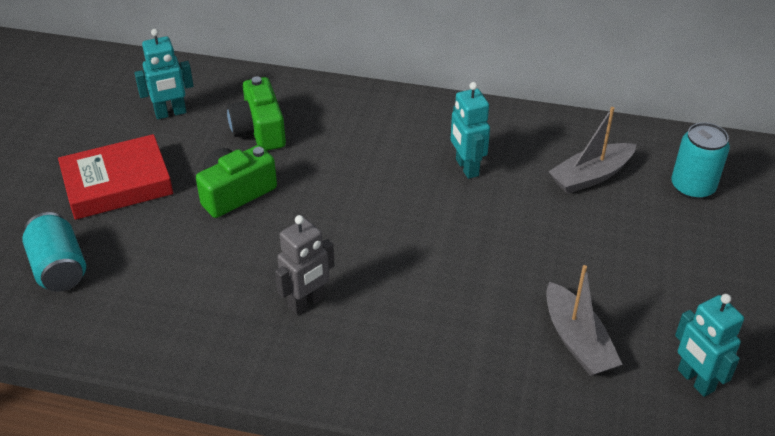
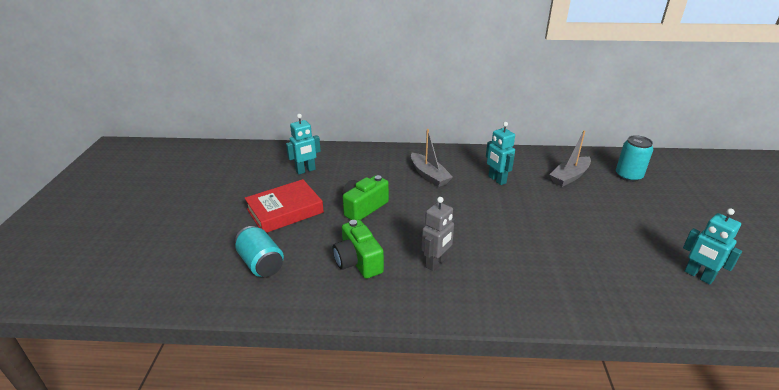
camera: 10 degrees left, 10 degrees down
green camera [227,76,286,151] -> green camera moved to [333,220,384,279]
grey boat [546,265,623,376] -> grey boat moved to [411,129,453,187]

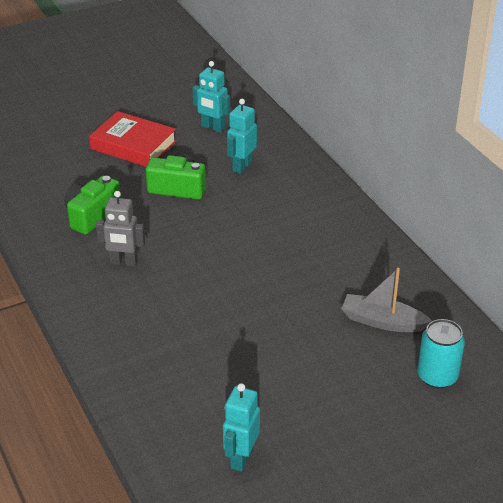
camera: 60 degrees right, 5 degrees up
turquoise can [235,226,284,277] -> none
grey boat [411,129,453,187] -> none
turquoise robot [486,122,515,185] -> turquoise robot moved to [227,99,257,174]

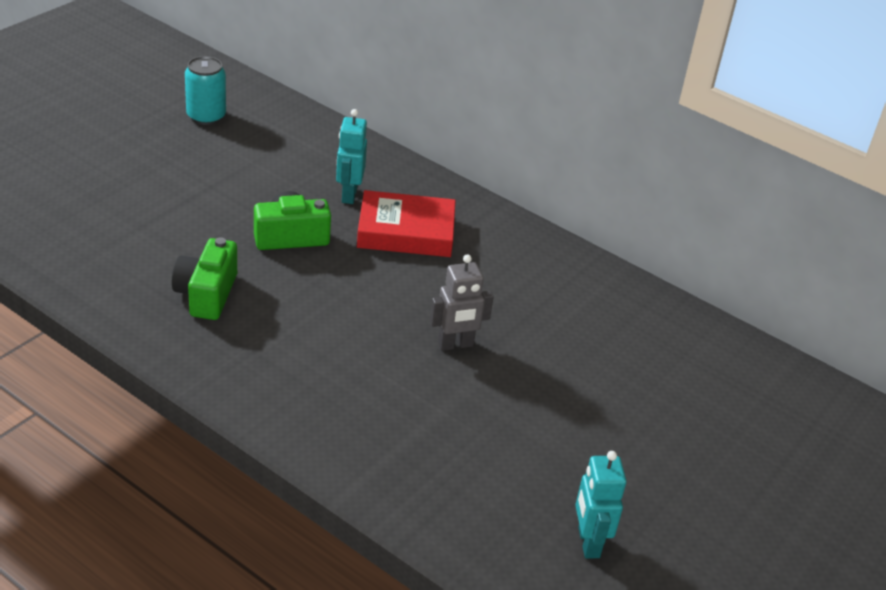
camera: 30 degrees left, 0 degrees up
red book [89,111,177,167] -> red book moved to [357,190,456,257]
grey robot [96,191,145,266] -> grey robot moved to [430,254,494,351]
turquoise robot [192,61,230,132] -> none
grey boat [341,268,432,332] -> none
turquoise can [417,319,465,389] -> turquoise can moved to [185,56,226,125]

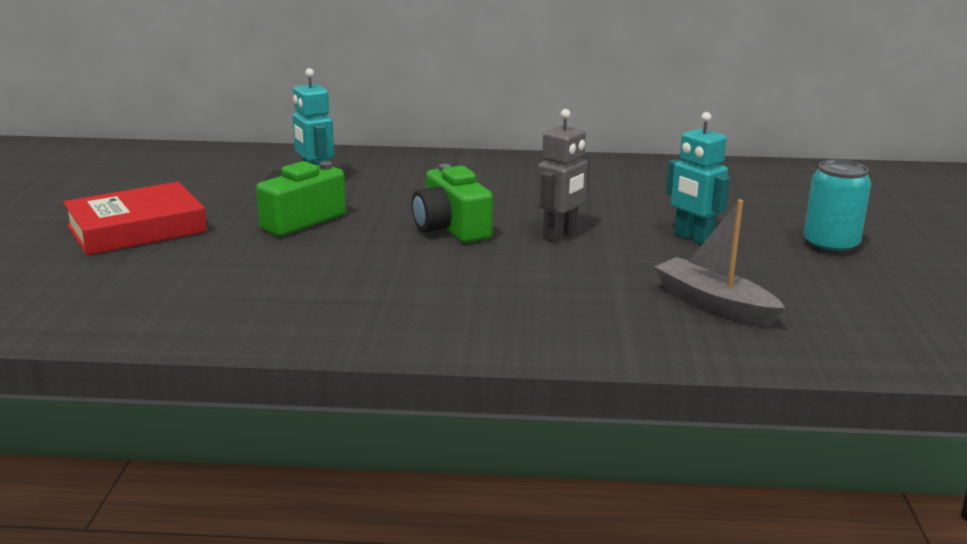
camera: 30 degrees left, 15 degrees down
green camera [172,237,237,320] -> green camera moved to [412,164,493,243]
turquoise can [185,56,226,125] -> turquoise can moved to [804,159,871,255]
red book [357,190,456,257] -> red book moved to [63,182,207,255]
turquoise robot [575,451,626,558] -> turquoise robot moved to [666,112,730,245]
none -> grey boat [654,199,786,327]

